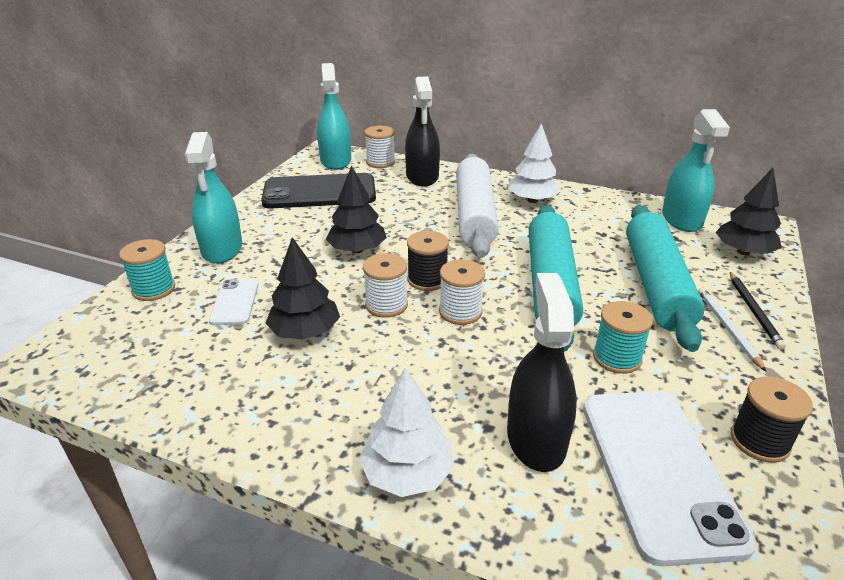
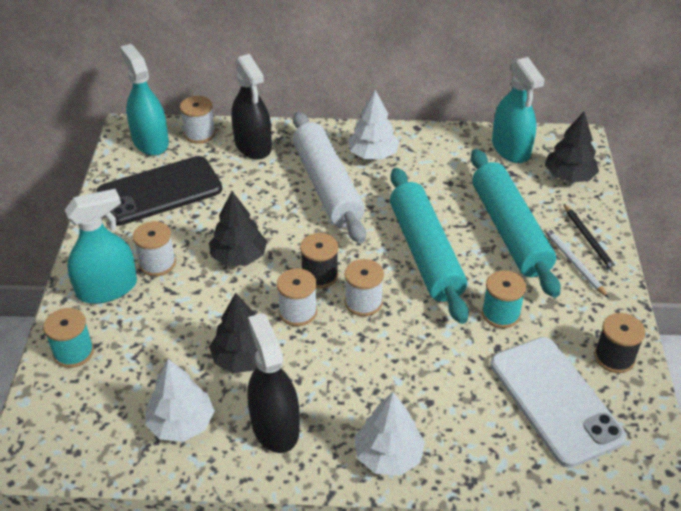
camera: 20 degrees left, 10 degrees up
turquoise spray bottle [185,132,242,264] -> turquoise spray bottle turned 90 degrees counterclockwise [65,189,137,304]
white phone [209,279,259,325] -> none
black spray bottle [507,273,577,472] -> black spray bottle moved to [247,313,300,453]
none -> white spool [133,221,176,276]
none -> white tree [145,359,215,442]

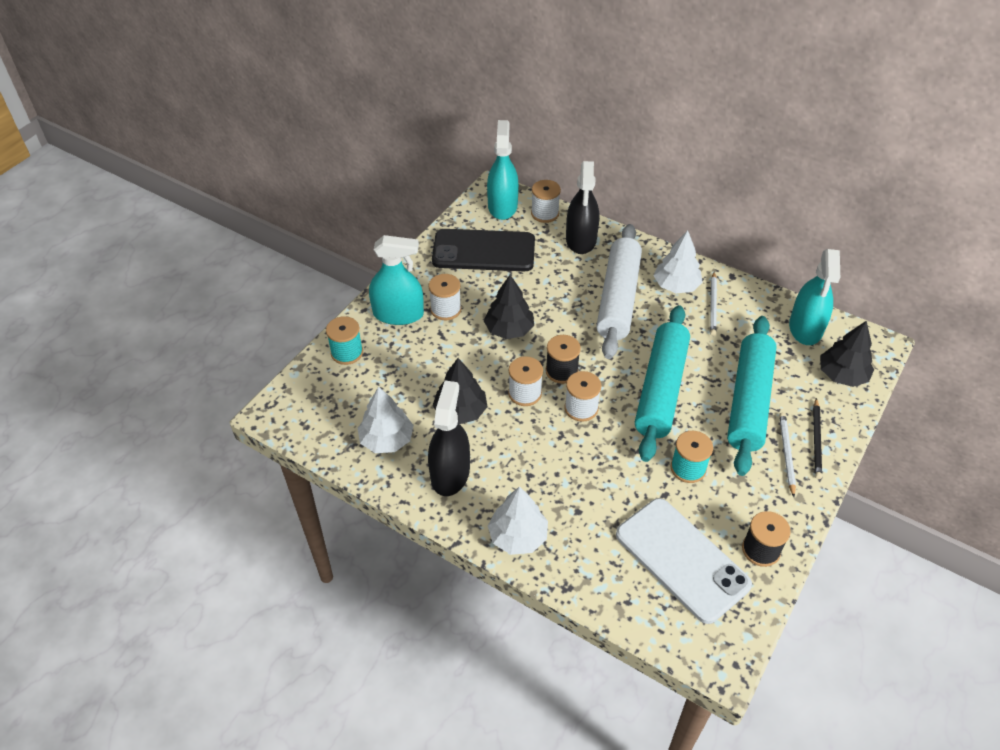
camera: 30 degrees right, 5 degrees up
white phone [490,337,626,468] -> white phone turned 45 degrees counterclockwise [616,498,752,624]
none -> white pencil [710,272,717,336]

